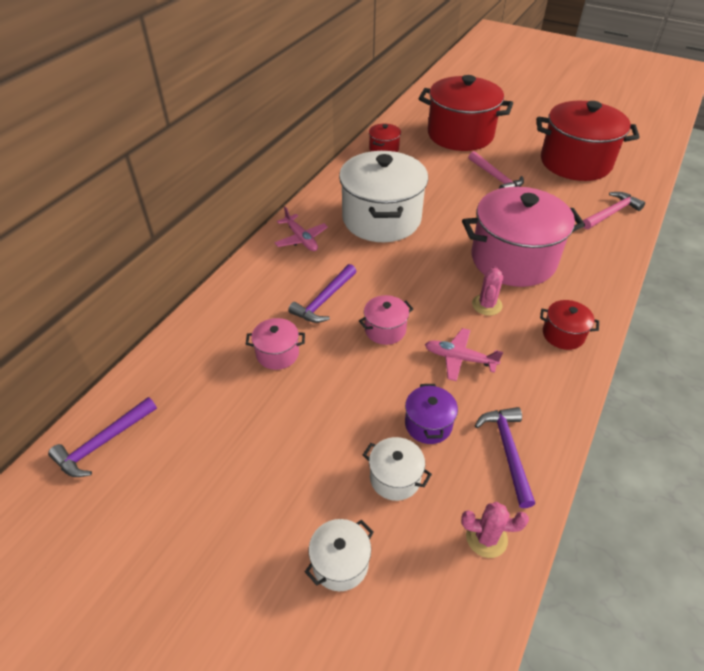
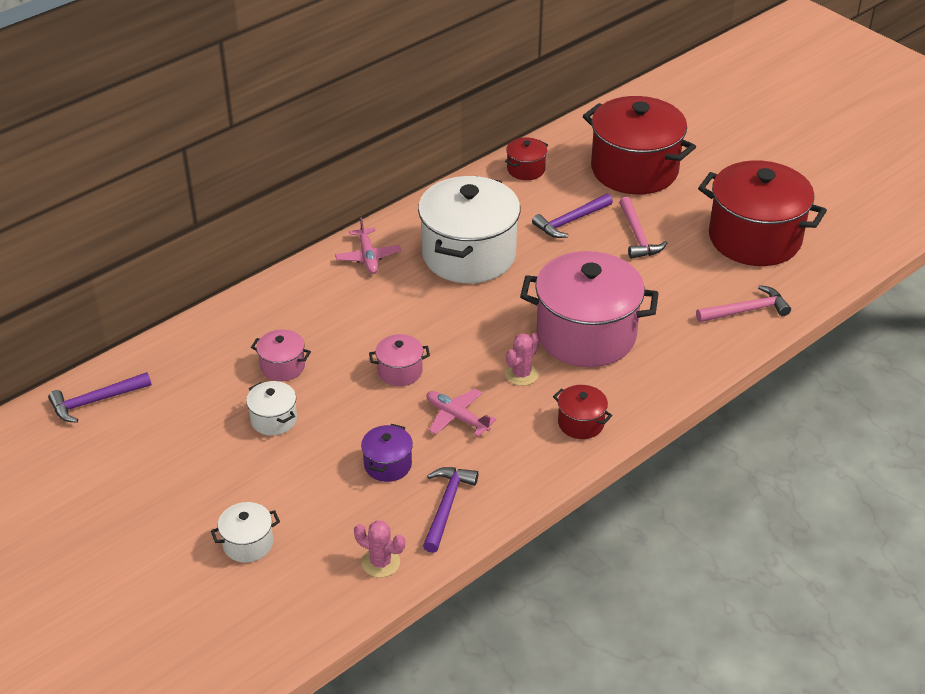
camera: 20 degrees right, 5 degrees down
purple hammer [288,264,357,323] -> purple hammer moved to [532,194,613,238]
white pot [363,437,432,501] -> white pot moved to [246,381,297,435]

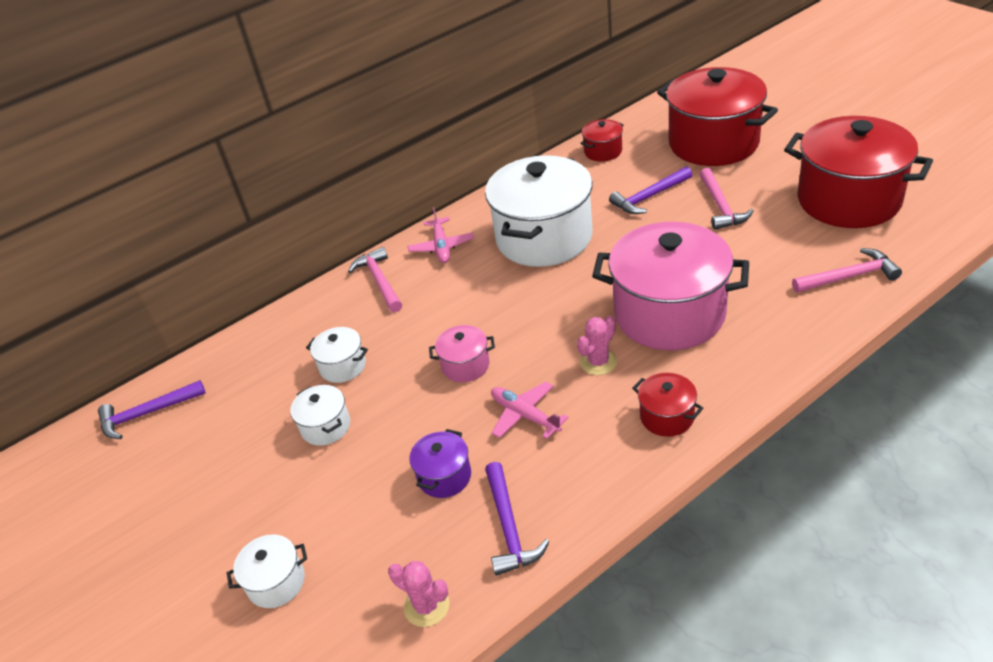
camera: 10 degrees right, 0 degrees up
pink pot [251,329,311,381] -> white pot [306,327,368,383]
purple hammer [423,467,478,553] -> purple hammer turned 150 degrees clockwise [485,462,549,576]
none -> pink hammer [348,247,402,312]

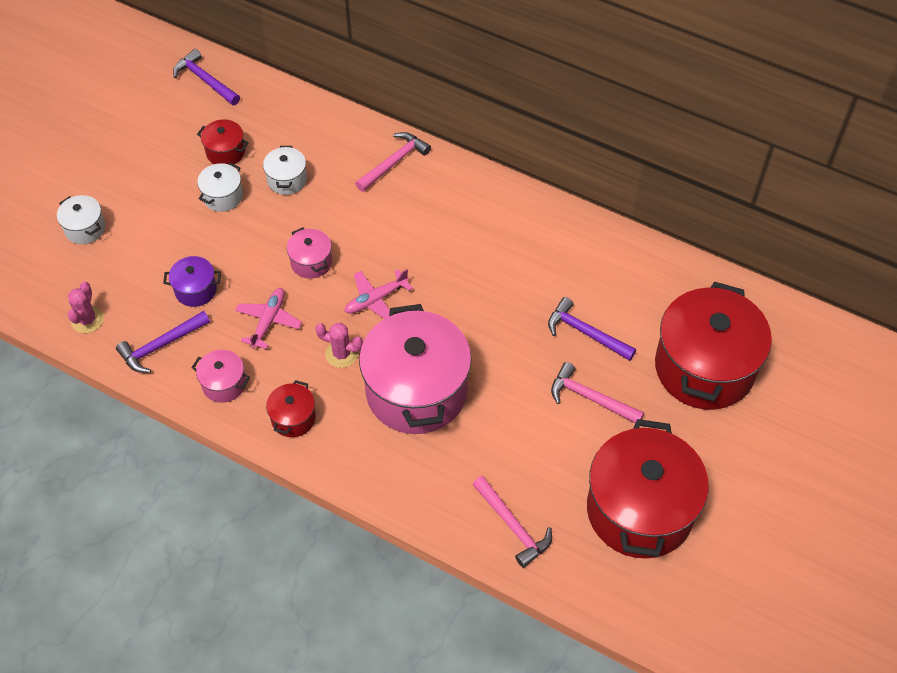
camera: 60 degrees right, 15 degrees up
pink plane [408,207,474,263] -> pink plane moved to [344,269,413,319]
white pot [485,155,592,267] -> none
red pot [580,119,624,162] -> red pot moved to [197,119,248,164]
pink hammer [699,168,754,230] -> pink hammer turned 60 degrees clockwise [551,362,644,423]
none -> pink pot [192,350,250,403]

